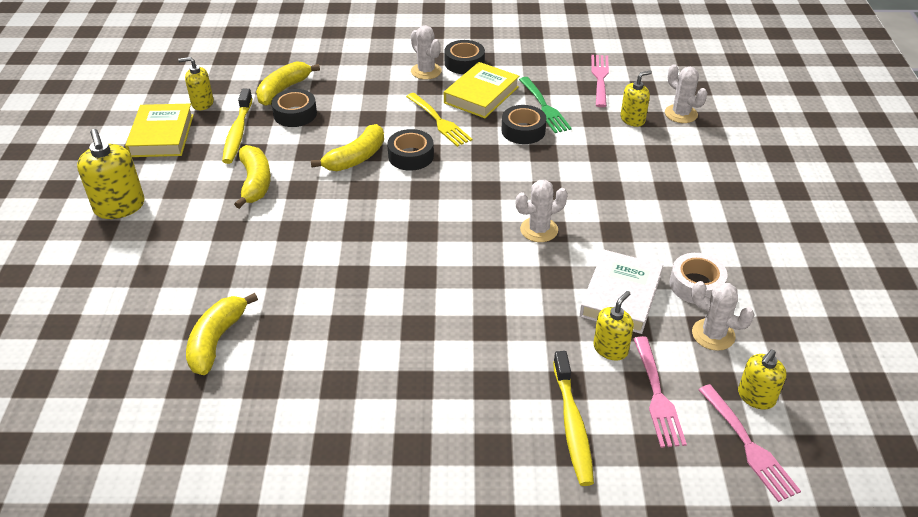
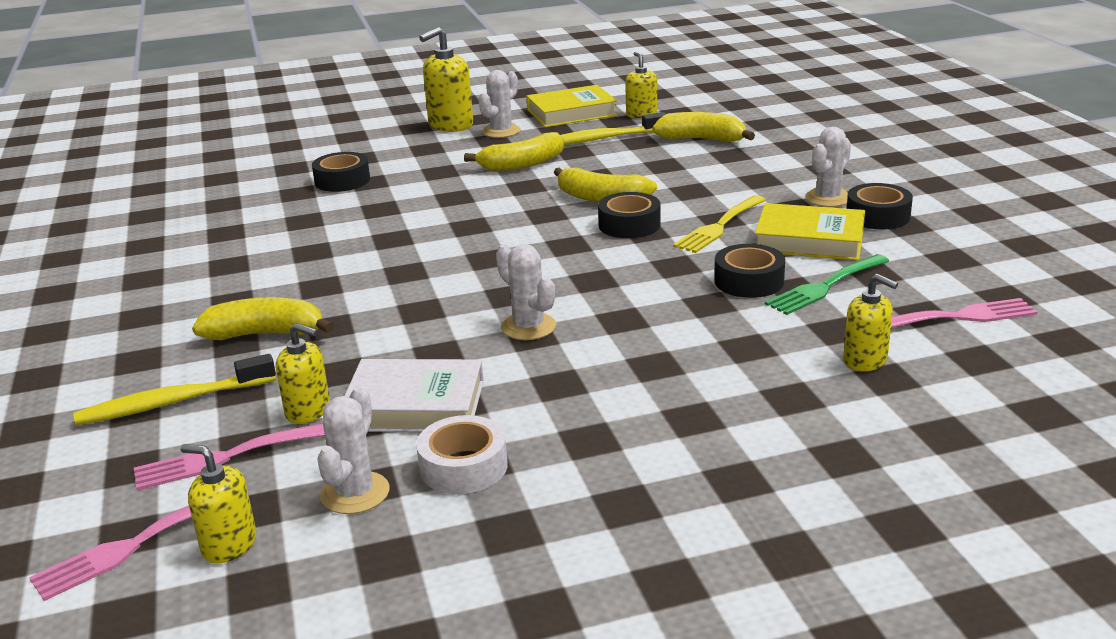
camera: 75 degrees right, 15 degrees down
yellow banana [186,293,258,375] -> yellow banana moved to [192,297,334,340]
black tape [271,89,317,127] -> black tape moved to [312,152,370,192]
white cactus [665,64,707,123] -> white cactus moved to [479,70,521,138]

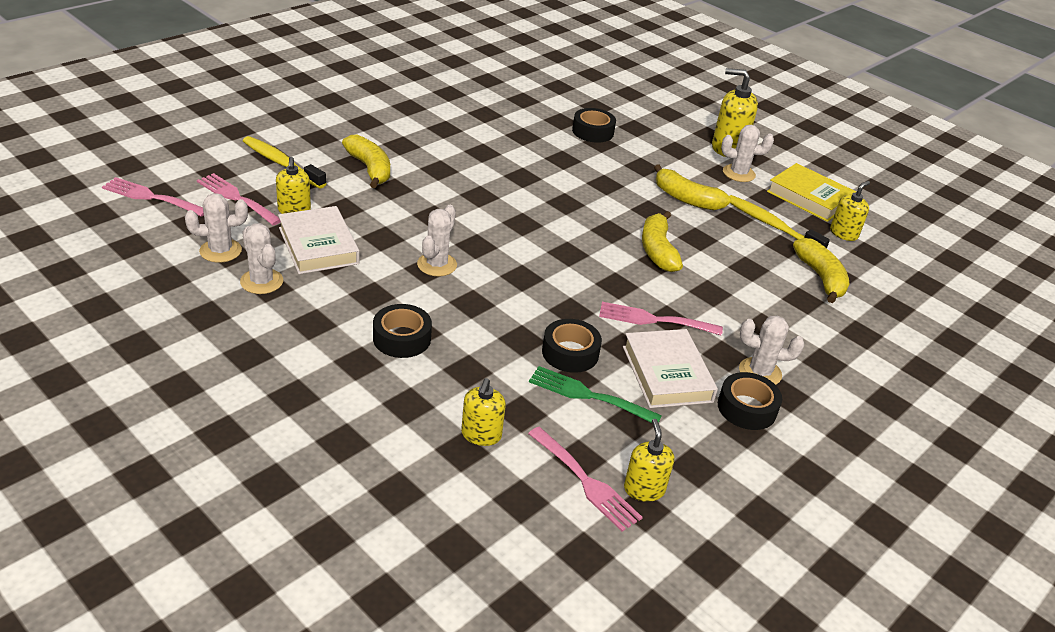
camera: 55 degrees right, 10 degrees up
yellow soap dispenser [180,444,256,563] -> yellow soap dispenser moved to [624,419,675,502]
white tape [416,415,508,494] -> white cactus [240,223,283,294]
black tape [598,192,661,238] -> black tape moved to [373,304,432,358]
yellow fork [673,195,766,253] -> pink fork [599,302,723,336]
yellow book [755,203,865,261] -> white book [623,329,718,408]

